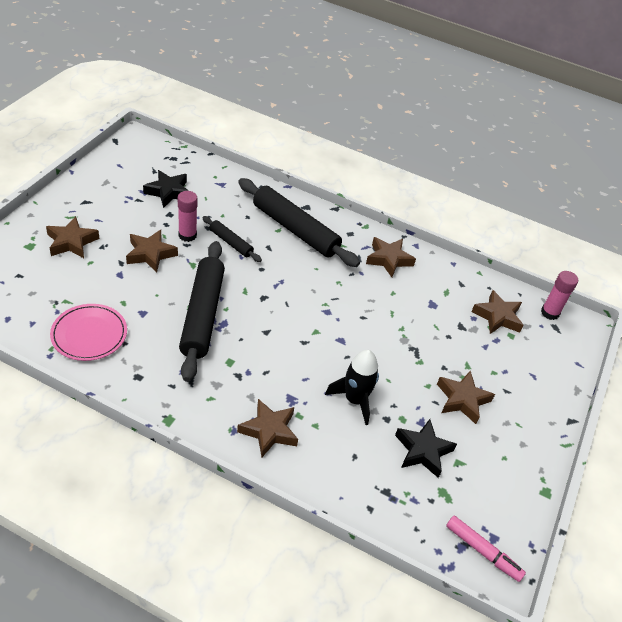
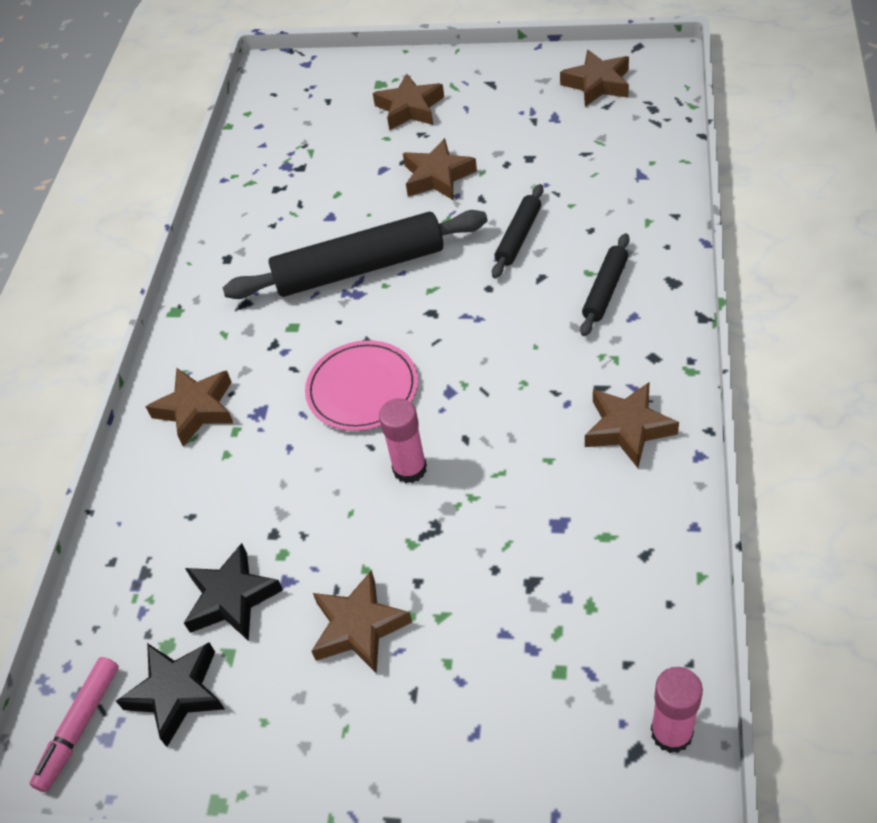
camera: 85 degrees right, 5 degrees up
pink plate [50,304,127,361] -> pink plate moved to [305,340,418,431]
black star [143,170,189,208] -> black star moved to [116,642,225,747]
pink glue stick [178,191,198,242] -> pink glue stick moved to [379,398,427,483]
black rolling pin [238,178,360,267] -> black rolling pin [580,233,630,336], size x0.50
black rocket [325,350,379,425] -> none
brown star [471,290,523,334] -> brown star moved to [560,50,629,107]

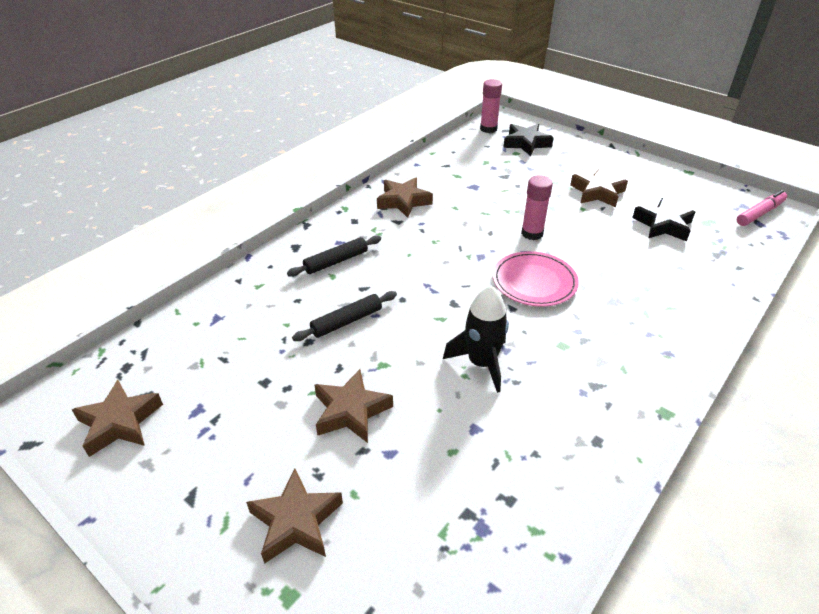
camera: 155 degrees left, 10 degrees down
black star [116,642,225,747] -> black star moved to [503,124,554,156]
brown star [146,368,234,447] -> none
black rolling pin [223,210,488,299] -> black rocket [443,285,509,393]

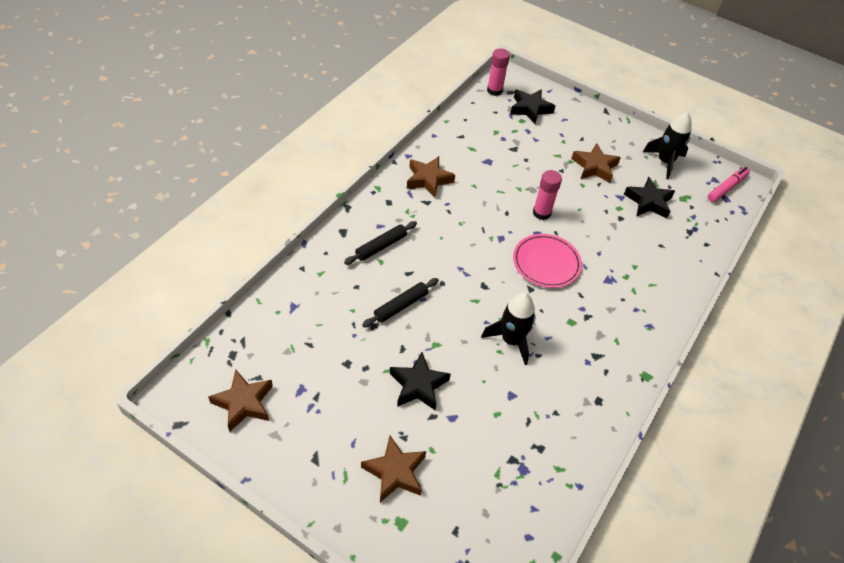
camera: 10 degrees left, 10 degrees up
brown star [314,369,393,443] -> black star [390,352,451,410]
none -> black rocket [643,112,692,179]

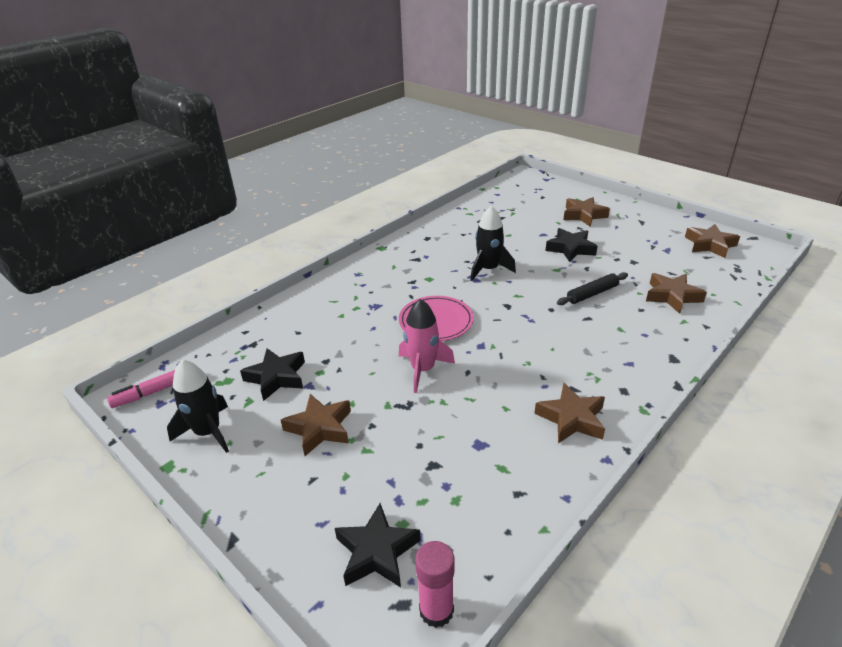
camera: 165 degrees left, 15 degrees down
black rolling pin [344,221,417,265] -> none
pink glue stick [533,170,562,220] -> pink rocket [399,299,455,393]
none -> brown star [646,273,707,314]

